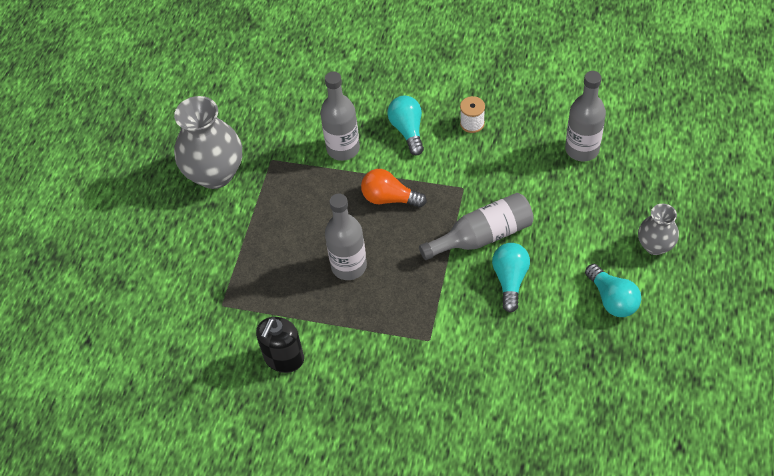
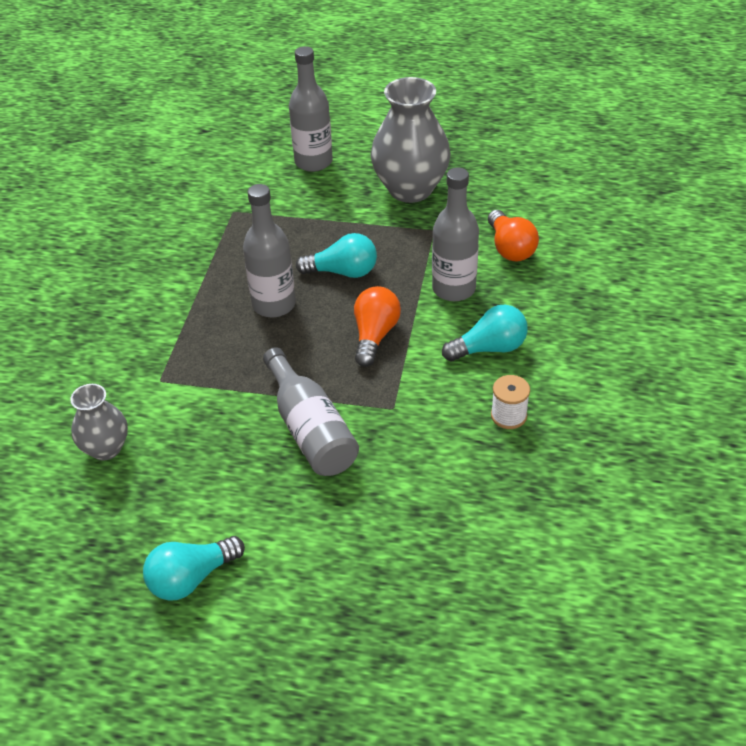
camera: 85 degrees right, 10 degrees down
black soap dispenser [256,317,304,373] -> none
turquoise light bulb [492,243,530,313] -> turquoise light bulb moved to [296,233,377,278]
grey bottle [565,71,606,161] -> grey bottle moved to [289,46,333,172]
grey vase [638,204,679,255] -> grey vase moved to [70,384,128,461]
none -> orange light bulb [488,210,539,262]

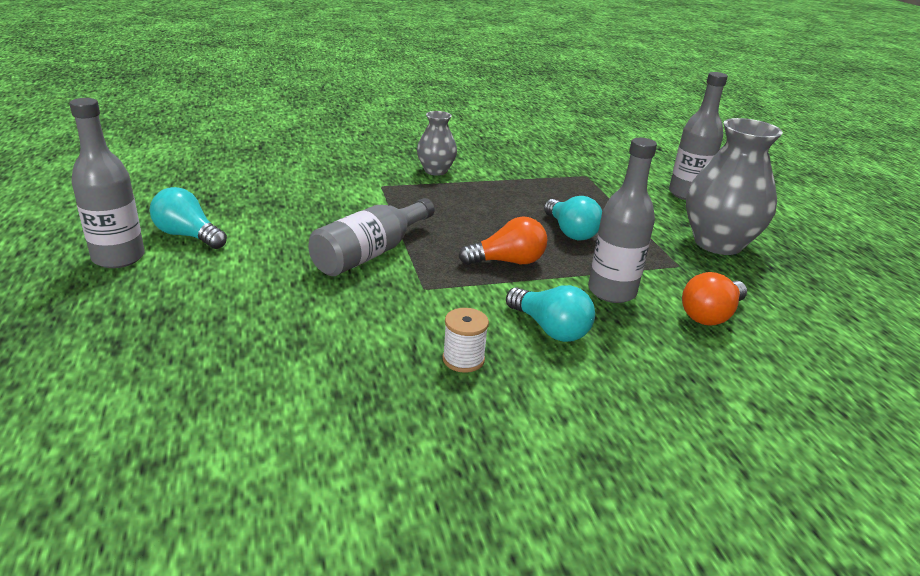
camera: 60 degrees right, 15 degrees down
grey vase [70,384,128,461] -> grey vase moved to [417,111,457,176]
grey bottle [243,184,296,317] -> grey bottle moved to [69,98,145,268]

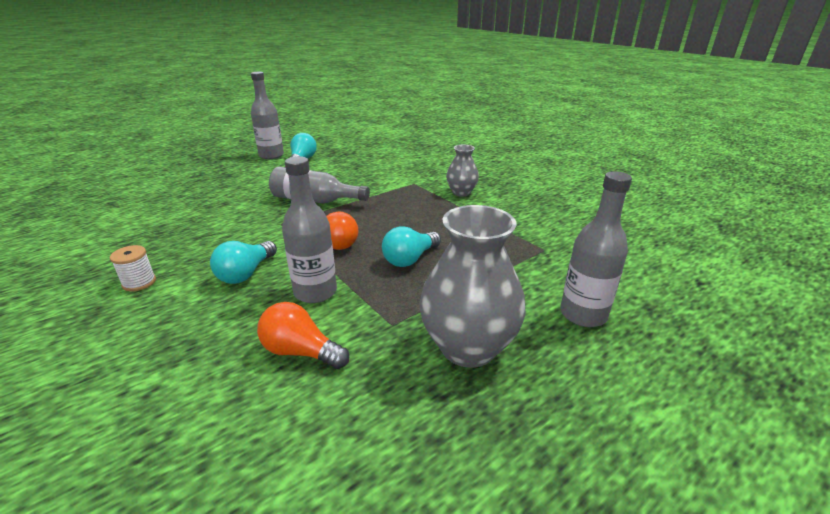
camera: 70 degrees right, 0 degrees up
white spool [442,308,489,373] -> white spool moved to [110,245,156,291]

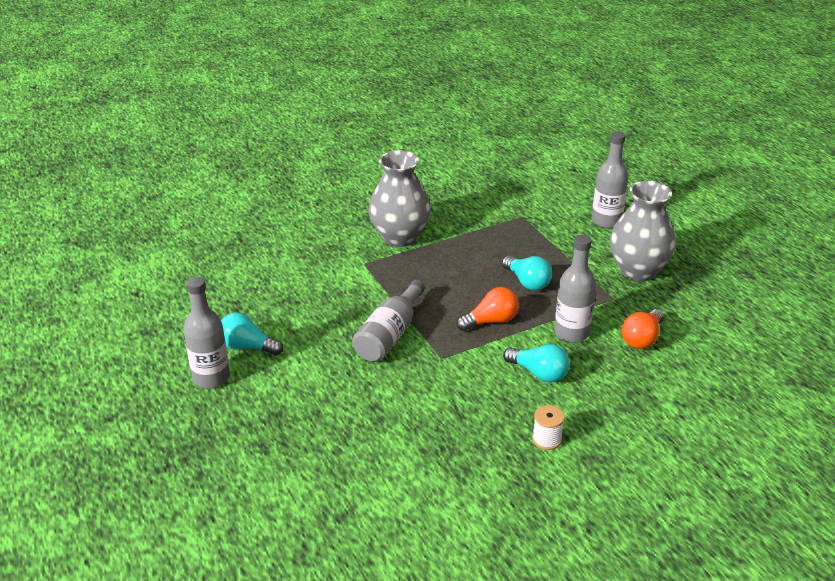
camera: 80 degrees left, 5 degrees up
grey vase [446,145,479,197] -> grey vase [369,150,431,247], size x1.80

